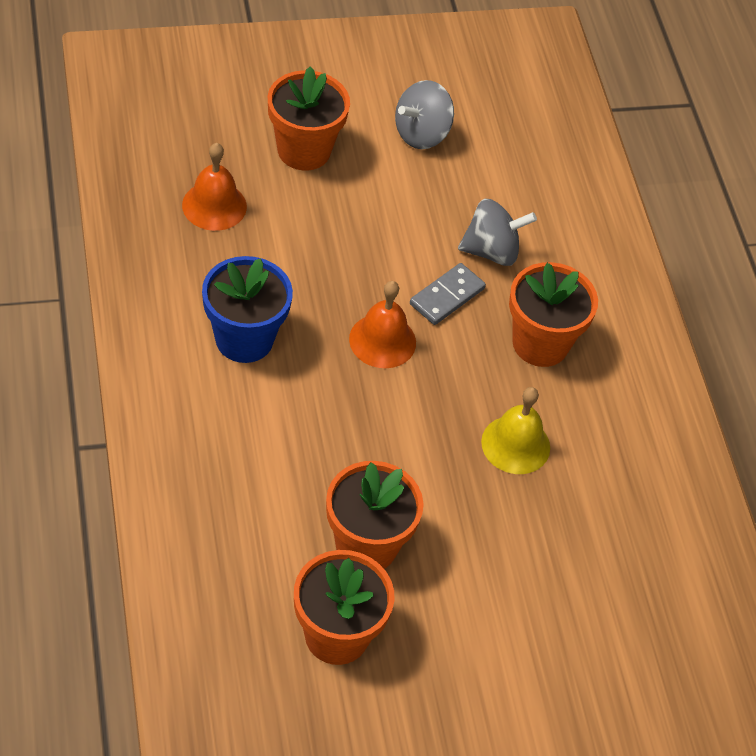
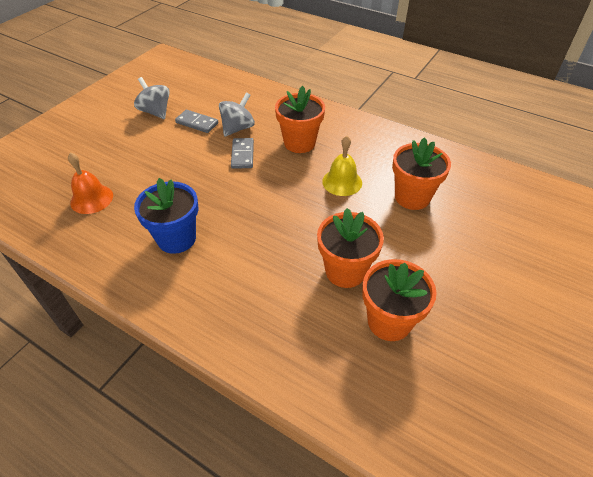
camera: 40 degrees left, 5 degrees down
orange flower pot [268,66,350,170] -> orange flower pot moved to [392,137,451,210]
orange bell [349,281,416,368] -> none
grey spinning top [395,80,454,149] -> grey spinning top turned 135 degrees clockwise [134,77,170,119]
none -> grey domino [175,110,218,133]

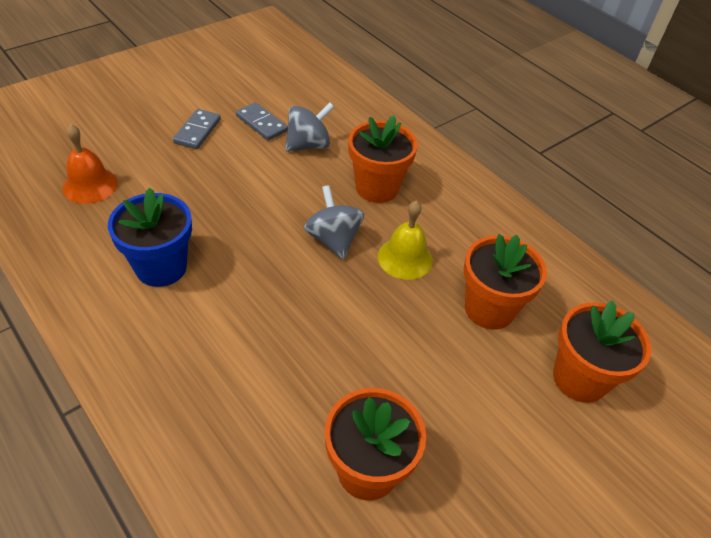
camera: 15 degrees right, 0 degrees up
grey spinning top [134,77,170,119] -> grey spinning top moved to [304,185,364,259]
grey domino [231,138,254,169] -> grey domino moved to [173,109,221,149]
orange flower pot [317,208,384,288] -> orange flower pot moved to [553,301,651,403]

